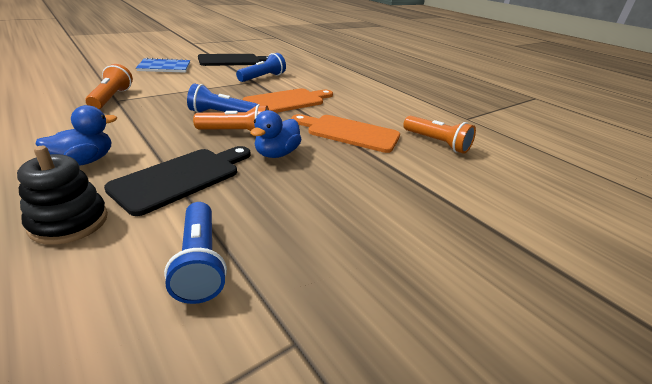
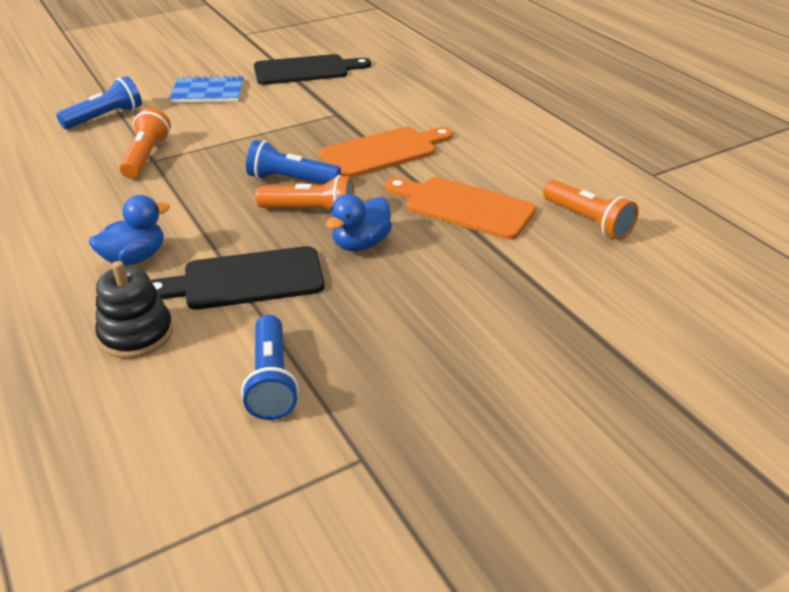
camera: 10 degrees right, 5 degrees up
black cutting board [104,146,250,216] -> black cutting board turned 150 degrees counterclockwise [150,246,324,310]
blue flashlight [236,53,286,82] -> blue flashlight moved to [56,76,142,129]

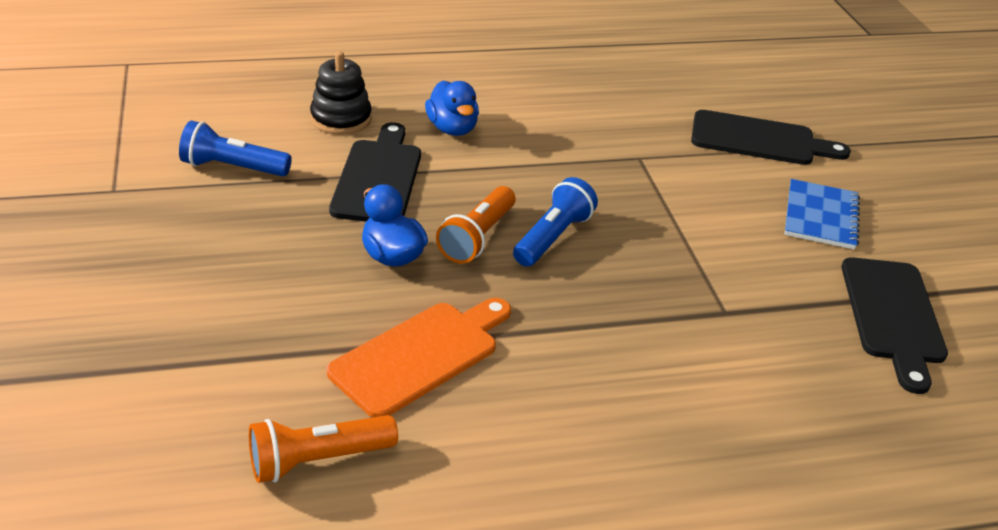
camera: 105 degrees right, 0 degrees up
blue flashlight [56,76,142,129] -> black cutting board [691,110,851,165]
orange flashlight [119,108,171,179] -> none
orange cutting board [320,127,453,177] -> none

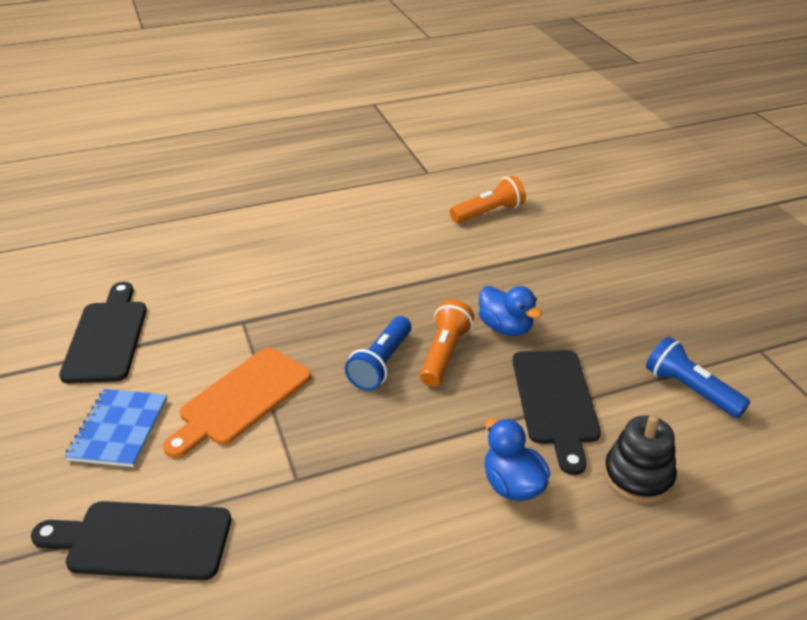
camera: 175 degrees right, 0 degrees up
blue flashlight [179,121,292,177] -> blue flashlight turned 135 degrees counterclockwise [646,336,750,418]
orange cutting board [327,298,511,418] -> orange cutting board moved to [163,348,311,458]

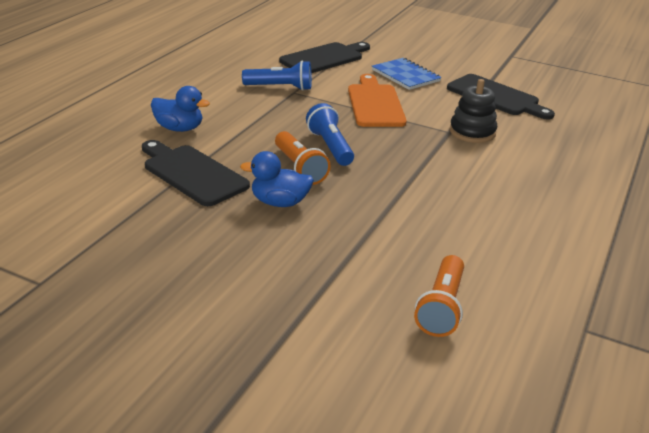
camera: 135 degrees right, 5 degrees down
black stacking toy [604,415,677,503] -> black stacking toy moved to [450,79,497,143]
blue flashlight [646,336,750,418] -> blue flashlight moved to [242,61,312,91]

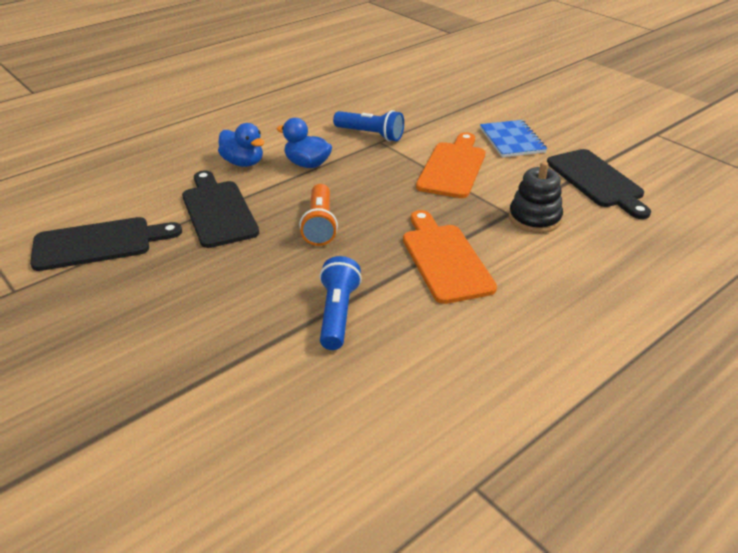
camera: 25 degrees right, 5 degrees up
blue duck [240,151,314,207] -> blue duck moved to [277,118,332,168]
black cutting board [279,42,370,73] -> black cutting board moved to [30,217,182,271]
blue flashlight [306,103,354,166] -> blue flashlight moved to [320,256,362,350]
orange flashlight [414,255,464,337] -> none
none -> orange cutting board [403,210,497,304]

